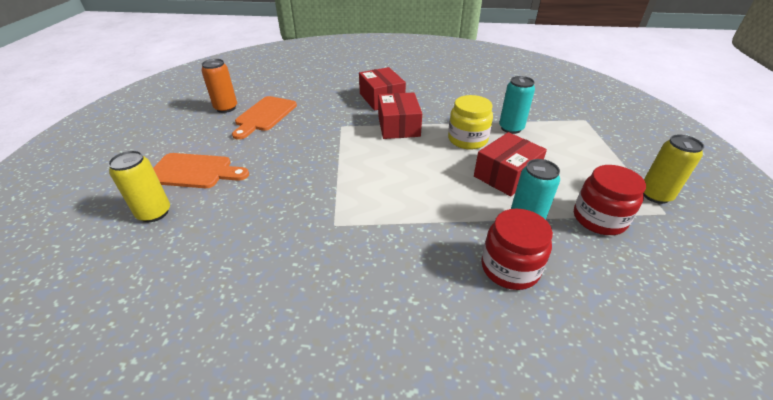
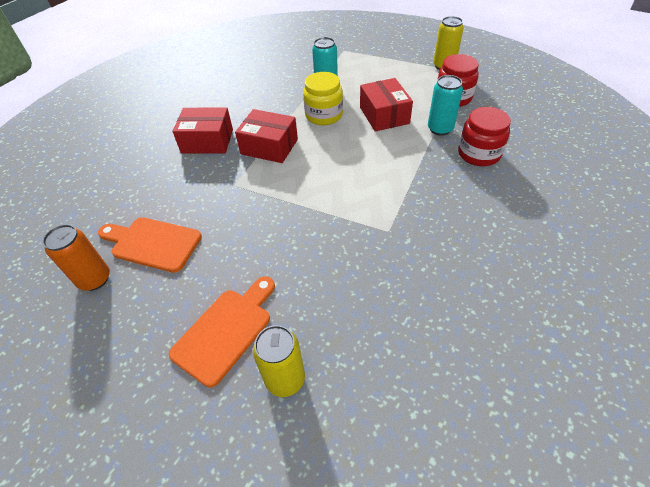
camera: 60 degrees left, 10 degrees up
orange cutting board [232,96,297,140] -> orange cutting board turned 150 degrees clockwise [98,217,202,273]

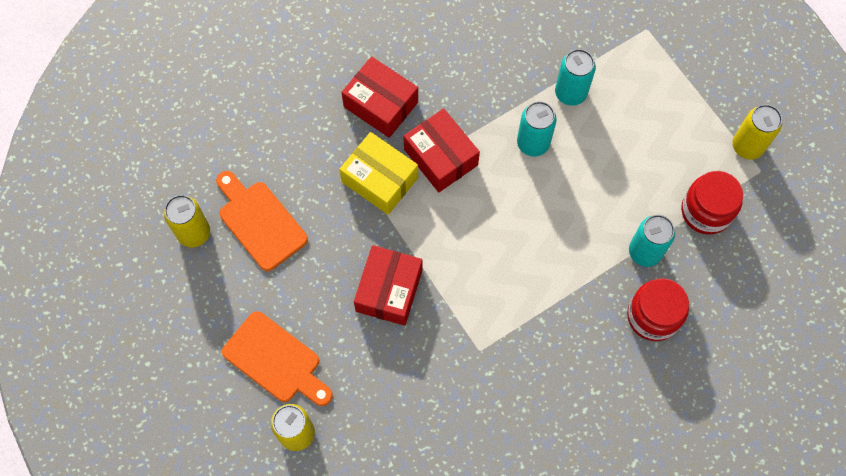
camera: 30 degrees right, 20 degrees up
orange can [43,224,110,291] -> yellow can [164,195,210,248]
orange cutting board [169,276,275,387] -> orange cutting board turned 60 degrees clockwise [222,311,333,406]
yellow jar [303,72,343,125] -> turquoise can [517,101,557,157]
red box [360,78,413,132] -> red box moved to [354,245,423,326]
none -> yellow box [339,132,418,215]

